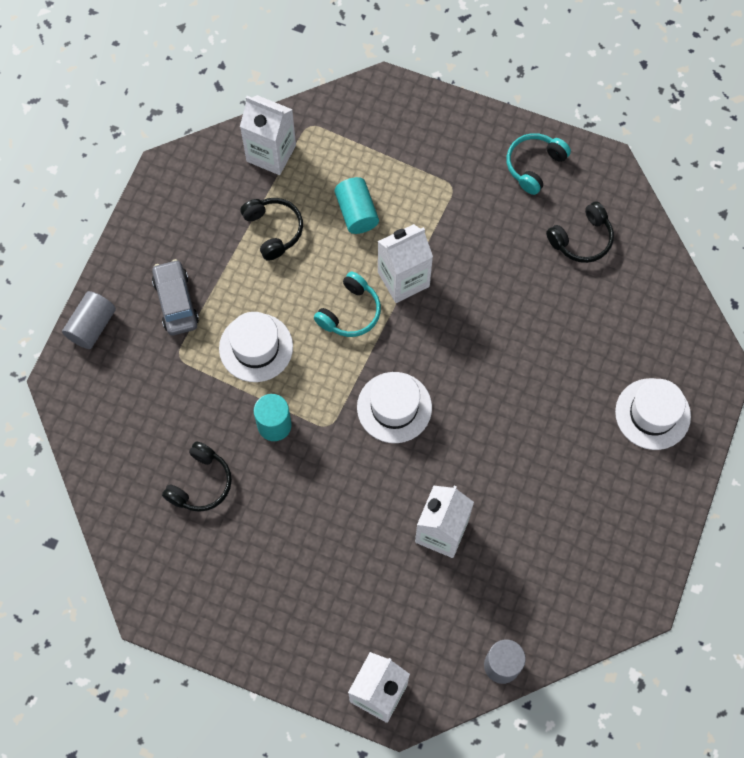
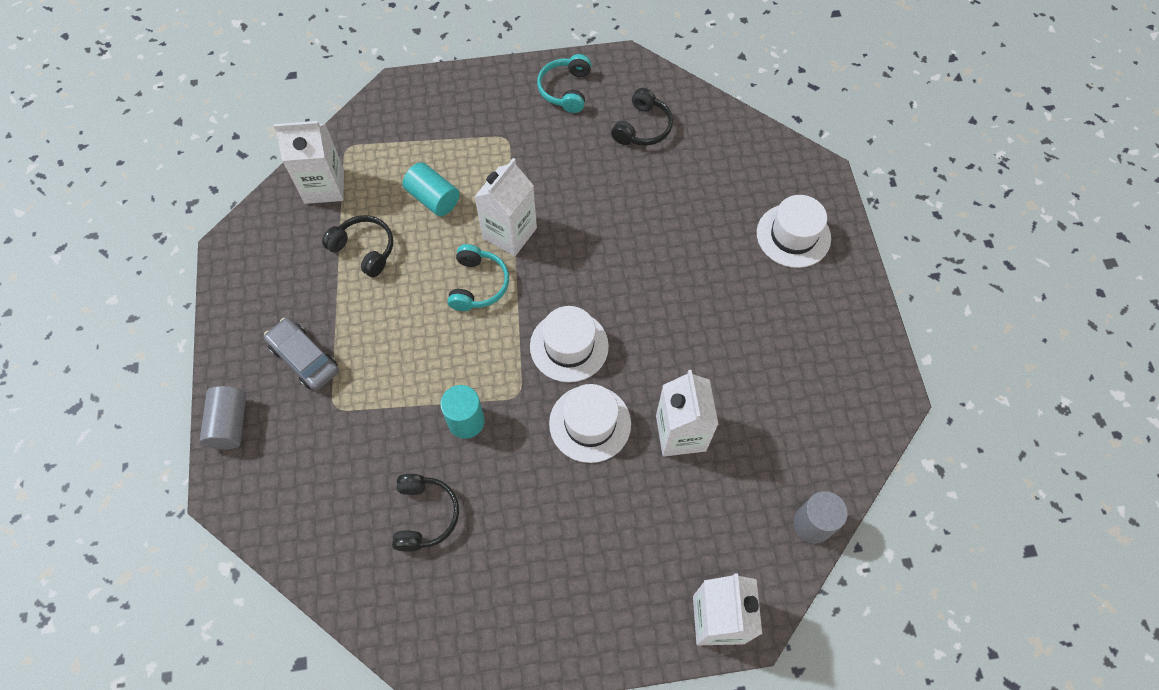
camera: 30 degrees left, 5 degrees down
white hat [219,312,293,382] -> white hat moved to [549,384,631,463]

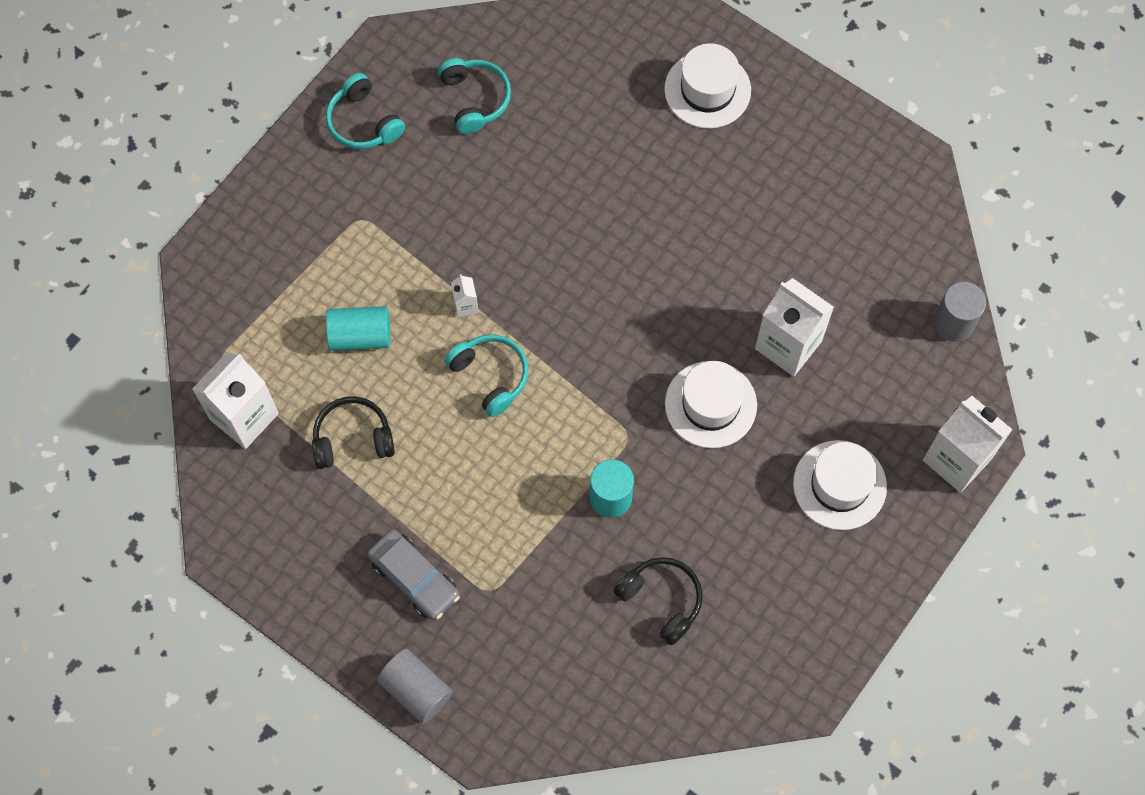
camera: 45 degrees left, 5 degrees up
grey car [264,318,339,391] -> grey car turned 135 degrees counterclockwise [367,529,460,620]
white carton [475,158,537,256] -> white carton [451,274,479,317], size x0.45
white hat [530,306,609,382] -> white hat moved to [793,440,887,530]
black headphones [611,88,673,146] -> turquoise headphones [438,58,511,134]

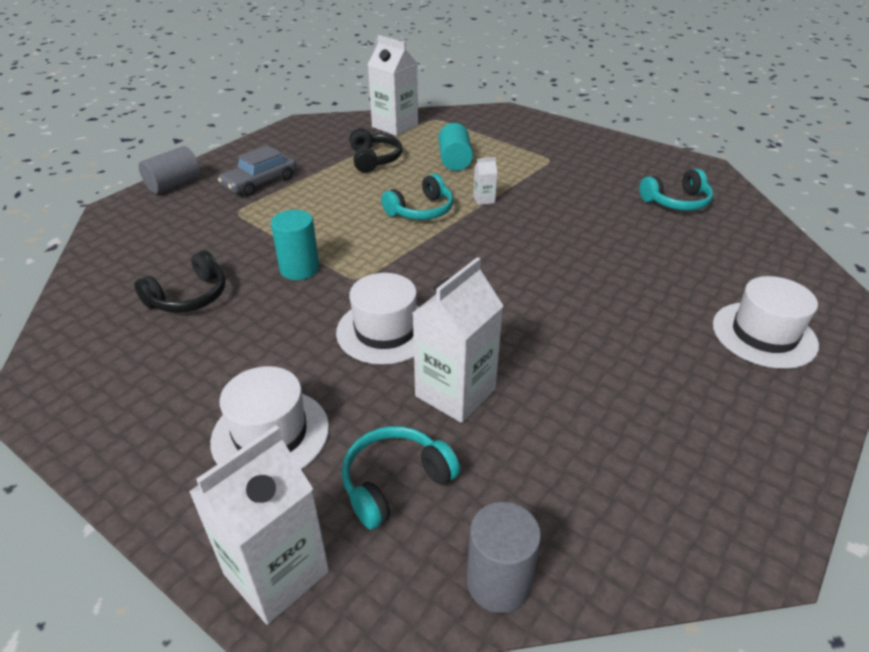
camera: 90 degrees right, 30 degrees down
turquoise headphones [326,73,405,149] -> turquoise headphones moved to [342,426,460,530]

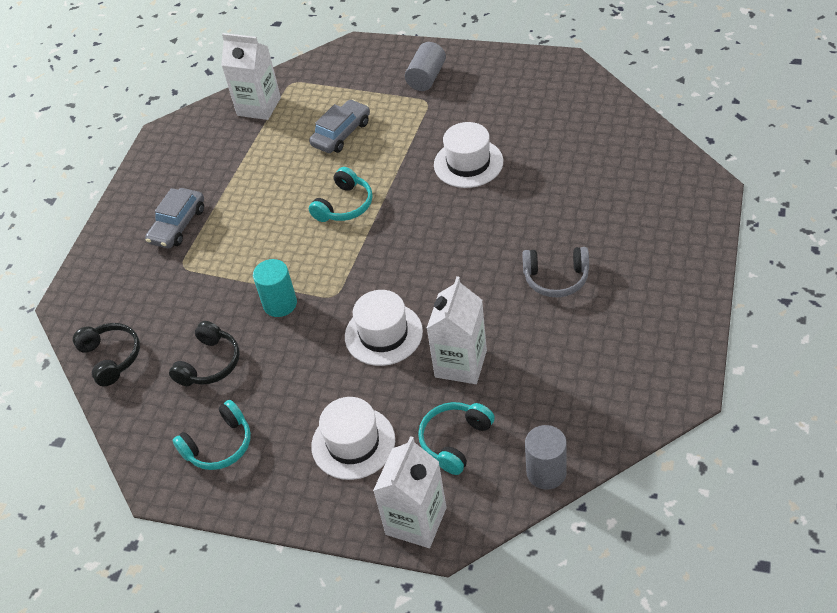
camera: 15 degrees left, 10 degrees up
grey cylinder [139,146,200,194] -> grey cylinder moved to [405,42,446,91]
black headphones [349,128,402,173] -> black headphones moved to [73,323,140,386]
turquoise cylinder [439,123,473,171] -> grey car [309,99,370,153]
white carton [473,157,497,205] -> none
turquoise headphones [639,169,713,211] -> turquoise headphones moved to [173,400,251,470]
white hat [713,276,819,369] -> white hat moved to [434,122,503,188]
none -> grey headphones [522,247,589,297]

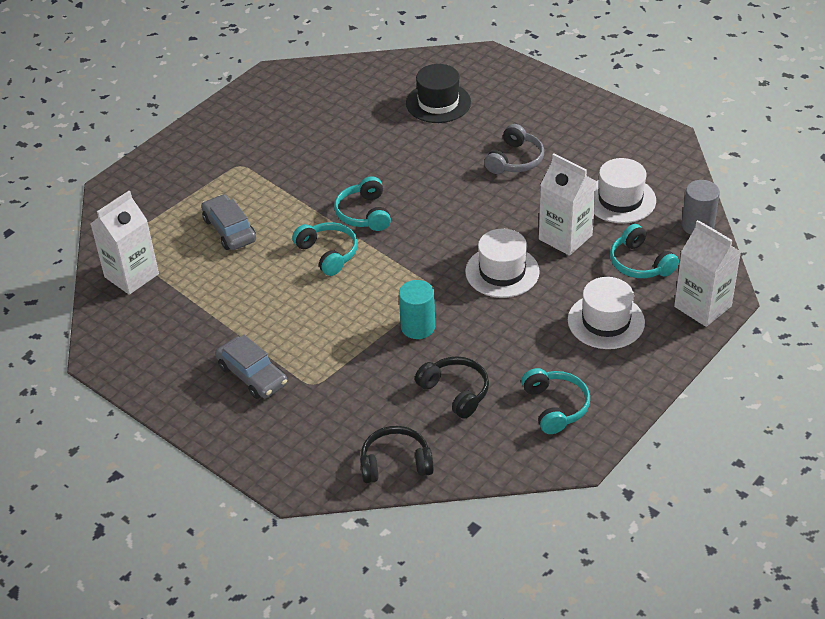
camera: 70 degrees left, 5 degrees down
grey cylinder [405,42,446,91] -> none
white hat [434,122,503,188] -> white hat moved to [594,158,656,223]
none -> turquoise headphones [334,176,391,231]
none -> black hat [406,64,471,123]

